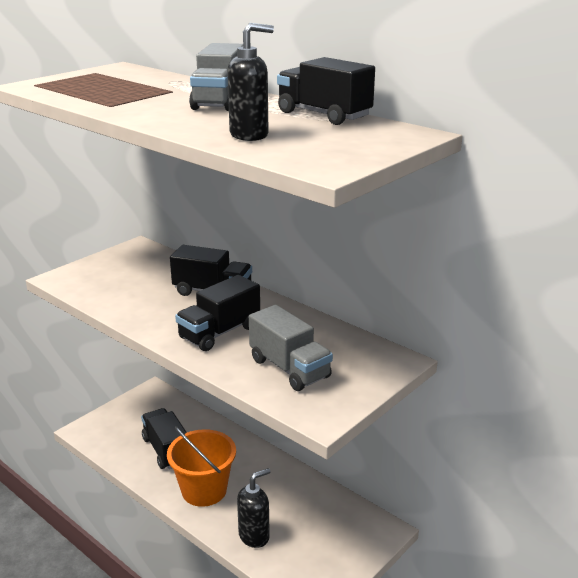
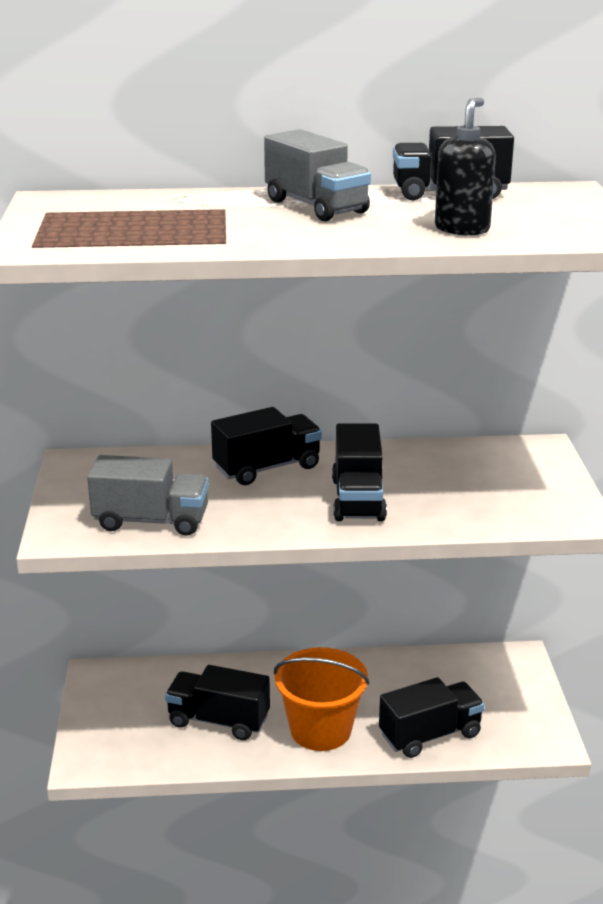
camera: 45 degrees left, 0 degrees up
black soap dispenser [237,468,271,548] -> black truck [379,677,485,758]
grey truck [249,305,333,391] -> grey truck moved to [87,455,209,536]

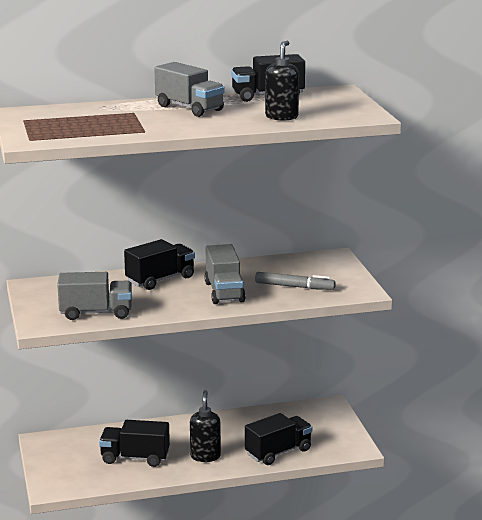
camera: 10 degrees left, 5 degrees down
orange bucket [274,647,370,751] -> black soap dispenser [190,390,221,462]
black truck [332,423,387,521] -> grey truck [204,244,246,304]
none -> grey marker [255,272,336,290]

